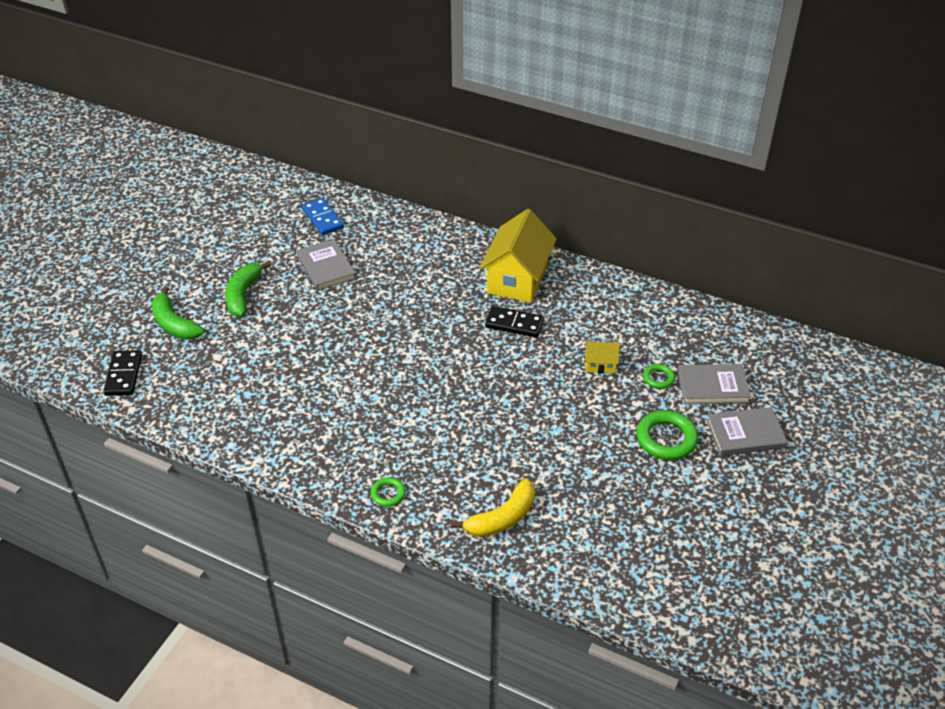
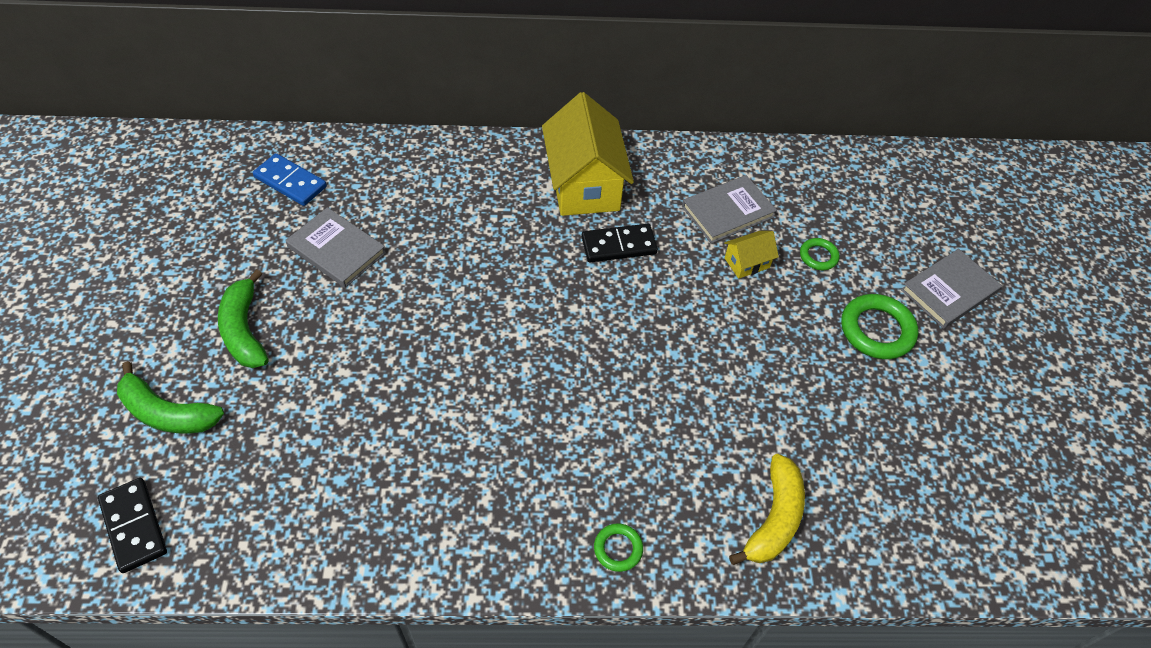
camera: 30 degrees left, 10 degrees up
grey book [677,364,751,404] -> grey book moved to [682,175,777,244]

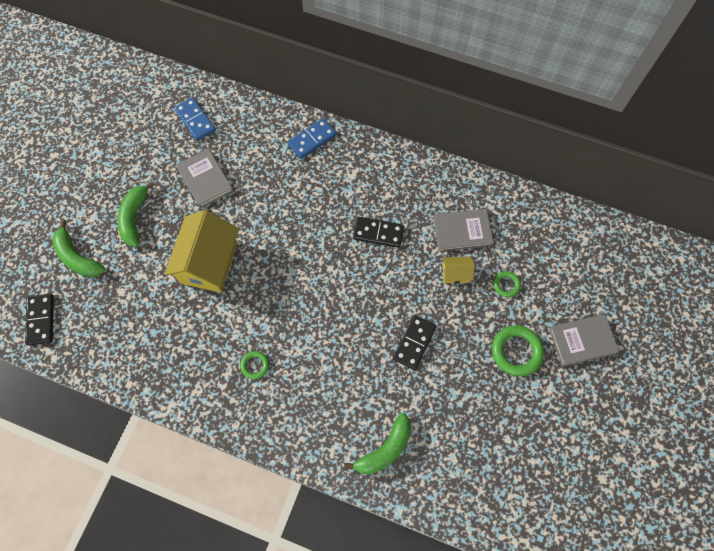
camera: 25 degrees right, 15 degrees up
yellow house [542,92,634,216] -> yellow house moved to [165,210,239,293]
green ring [594,523,643,572] -> green ring moved to [240,351,269,379]
yellow banana [729,454,805,565] -> green banana [344,413,411,475]
none -> blue domino [287,118,336,159]
none -> black domino [393,315,437,370]

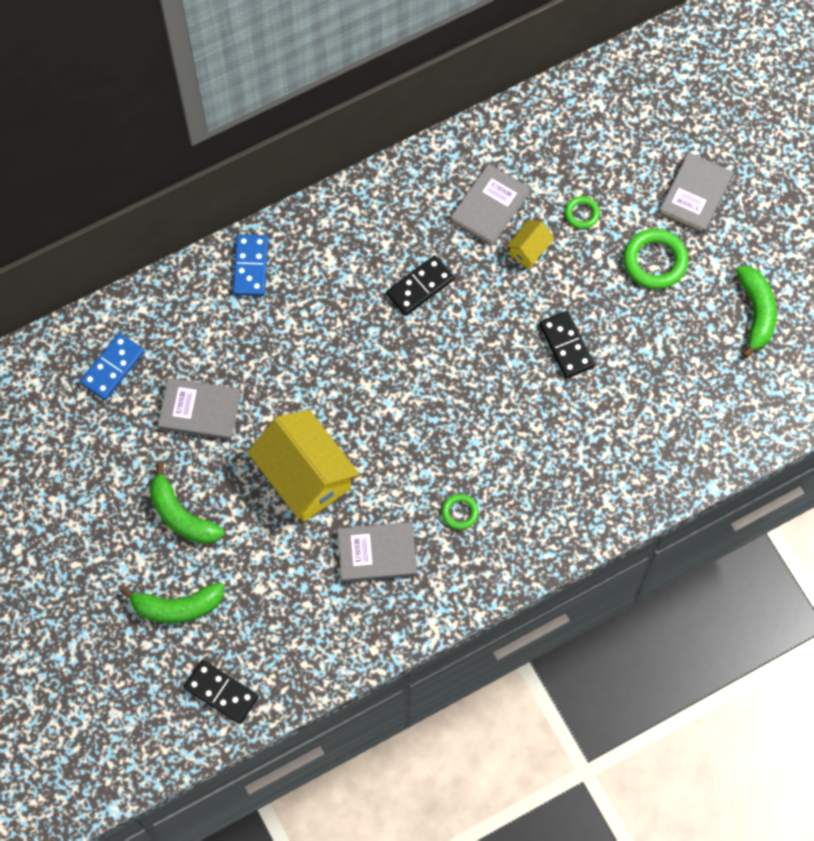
camera: 50 degrees left, 0 degrees up
blue domino [174,97,216,141] -> blue domino turned 60 degrees counterclockwise [80,333,145,400]
green banana [344,413,411,475] -> green banana moved to [736,266,777,358]
none -> grey book [337,522,417,582]

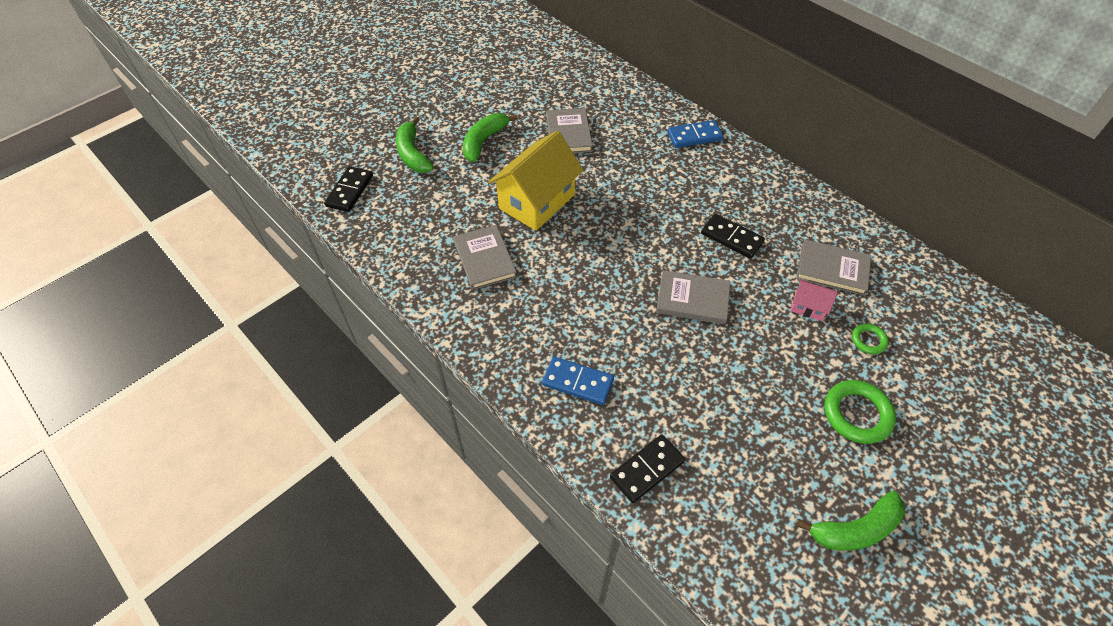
camera: 75 degrees right, 15 degrees down
blue domino [80,333,145,400] -> blue domino moved to [542,357,614,405]
green ring [441,494,479,530] -> none
yellow house [506,220,555,269] -> pink house [791,279,838,321]
black domino [539,311,595,379] -> black domino moved to [610,435,685,503]
grey book [658,152,734,234] -> grey book moved to [656,270,730,324]

